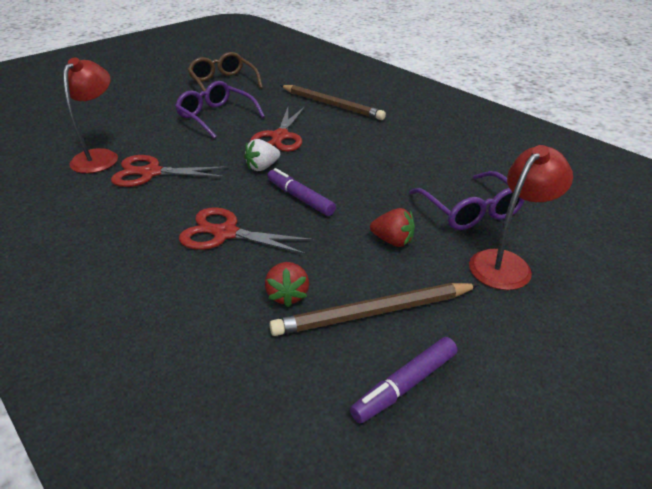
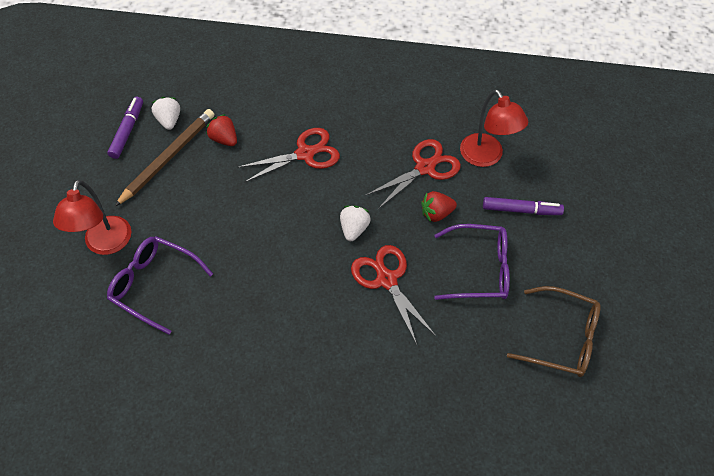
camera: 140 degrees right, 20 degrees up
purple marker [267,168,336,216] -> purple marker moved to [483,197,564,215]
brown pencil [280,85,386,120] -> none
red strawberry [370,208,415,247] -> red strawberry moved to [421,191,457,222]
none -> white strawberry [152,97,180,130]

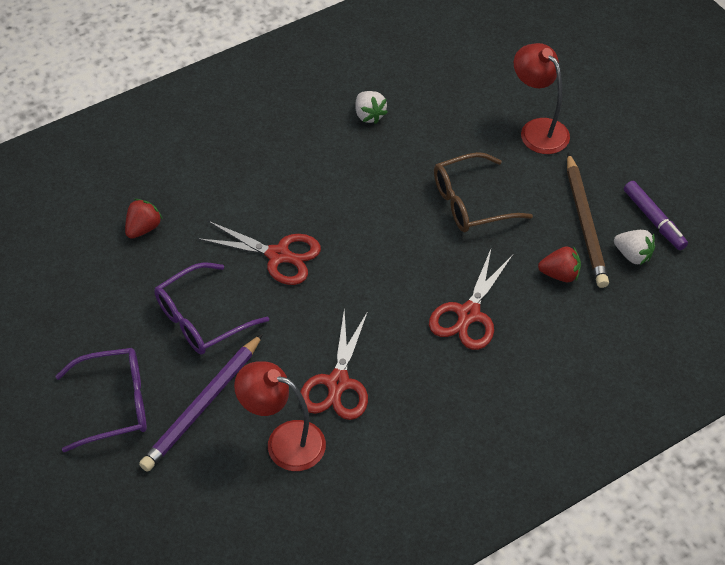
camera: 140 degrees right, 5 degrees down
purple glasses [107,236,213,335] -> purple glasses moved to [56,348,147,452]
white strawberry [340,206,371,241] -> white strawberry moved to [355,91,388,124]
red strawberry [421,191,457,222] -> red strawberry moved to [125,199,163,239]
purple marker [483,197,564,215] -> purple pencil [139,334,263,472]
brown glasses [507,286,601,377] -> brown glasses moved to [434,152,533,233]

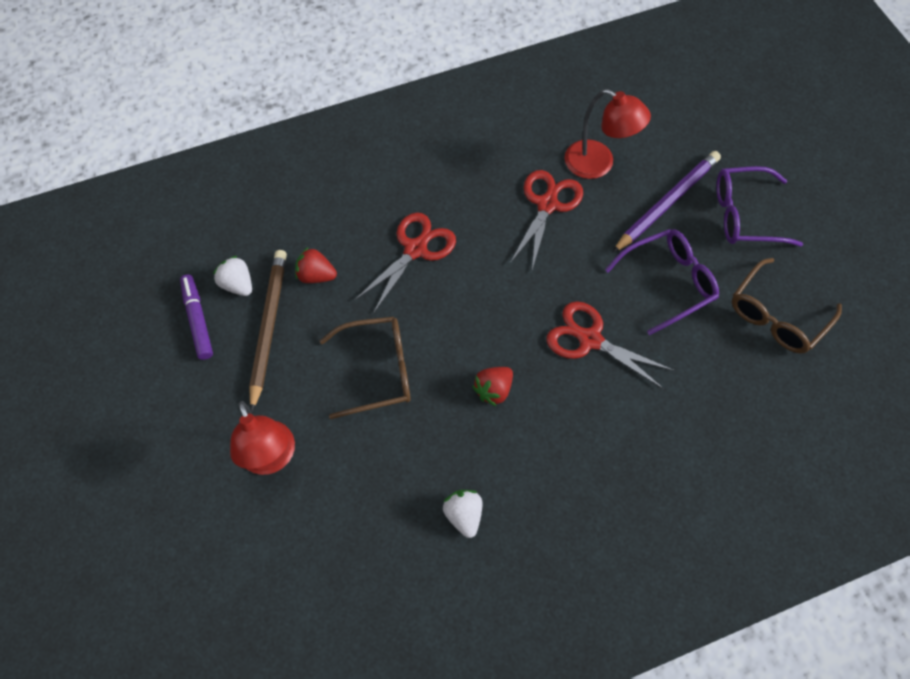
camera: 170 degrees left, 10 degrees up
red strawberry [125,199,163,239] -> red strawberry moved to [472,367,513,407]
none -> brown glasses [732,258,842,354]

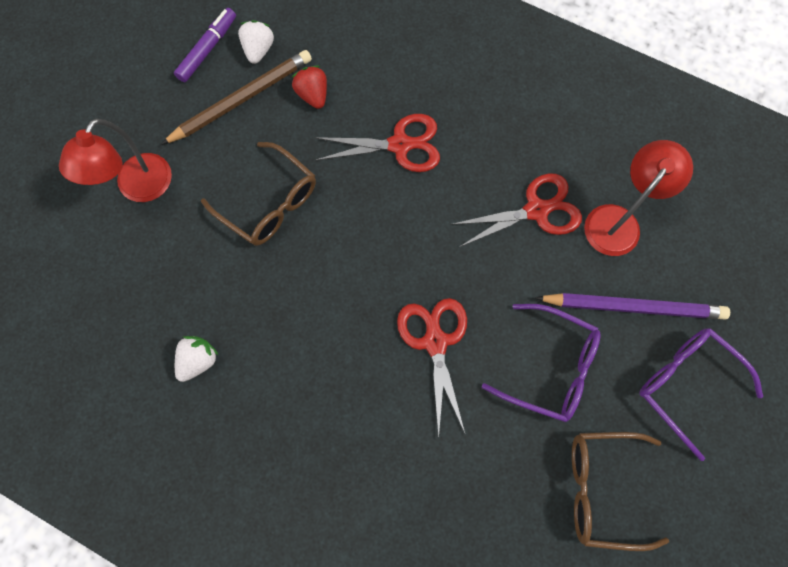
camera: 50 degrees right, 10 degrees up
red strawberry [472,367,513,407] -> none
red lamp [565,89,651,179] -> red lamp turned 135 degrees counterclockwise [584,140,693,256]

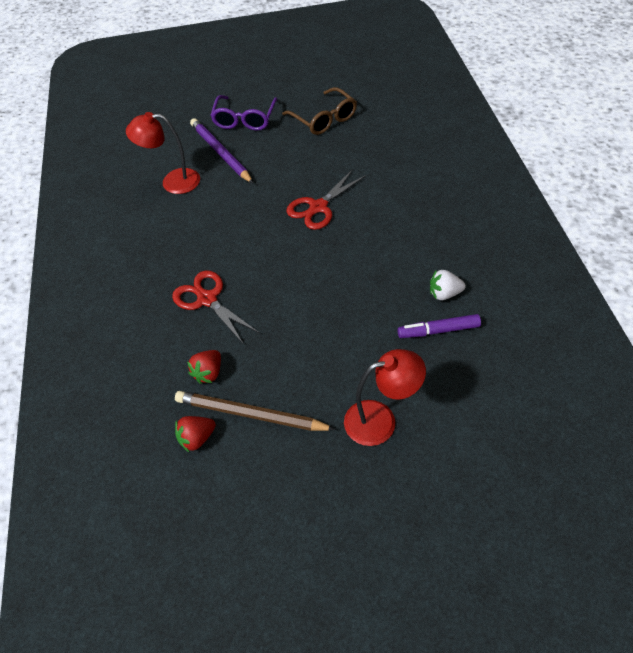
camera: 125 degrees left, 20 degrees down
purple marker [174,8,236,82] -> purple marker moved to [398,314,481,338]
brown glasses [201,142,316,246] -> none
white strawberry [238,20,274,64] -> red strawberry [175,416,216,453]
red scissors [450,173,582,247] -> none
purple glasses [482,304,601,422] -> none

